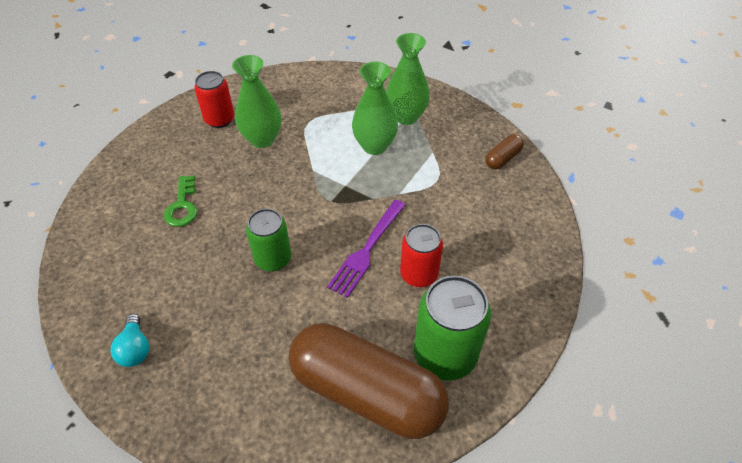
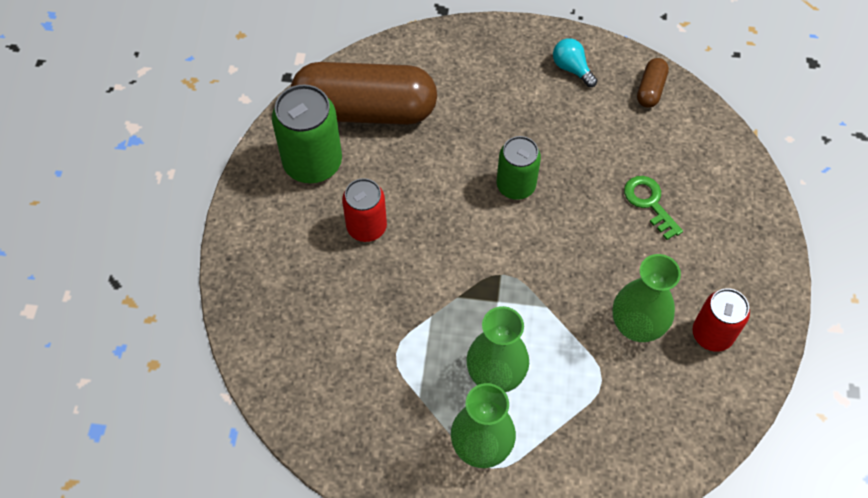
camera: 155 degrees right, 10 degrees up
purple fork [327,200,405,298] -> none
brown capsule [485,134,524,169] -> brown capsule moved to [637,58,669,108]

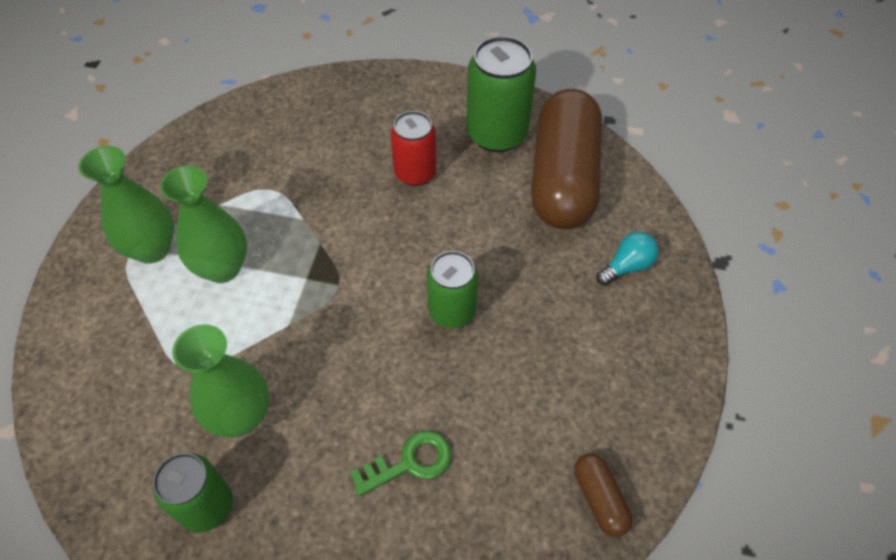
camera: 95 degrees right, 5 degrees down
turquoise light bulb [553,38,597,87] -> turquoise light bulb moved to [597,232,659,285]
brown capsule [637,58,669,108] -> brown capsule turned 45 degrees clockwise [574,453,632,537]
red can [692,288,750,352] -> green can [153,453,233,533]

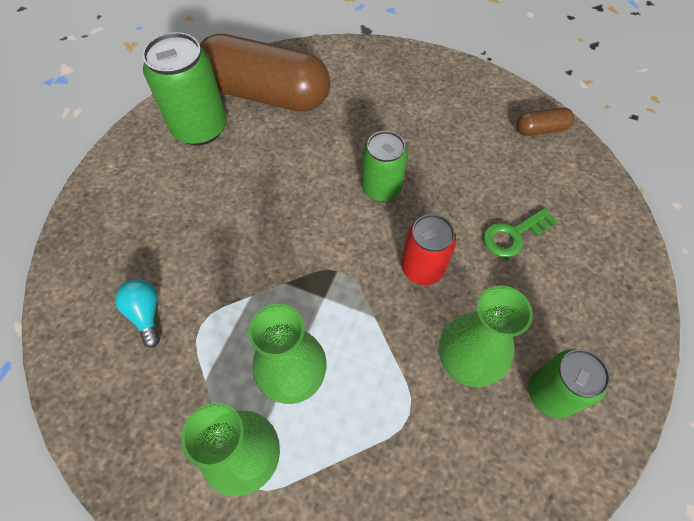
camera: 80 degrees left, 5 degrees up
green key [350,431,451,496] -> green key turned 105 degrees counterclockwise [483,208,558,257]
red can [391,111,436,186] -> red can moved to [401,214,456,285]
turquoise light bulb [597,232,659,285] -> turquoise light bulb moved to [115,279,160,348]

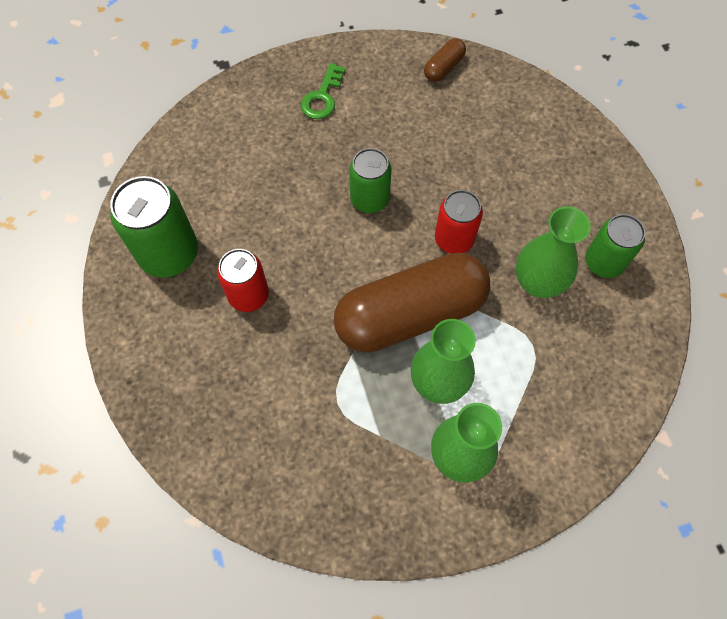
camera: 40 degrees left, 5 degrees up
turquoise light bulb [115,279,160,348] -> none
brown capsule [200,34,330,112] -> brown capsule moved to [334,253,490,353]
green key [483,208,558,257] -> green key moved to [301,63,346,119]
none -> red can [217,249,269,312]

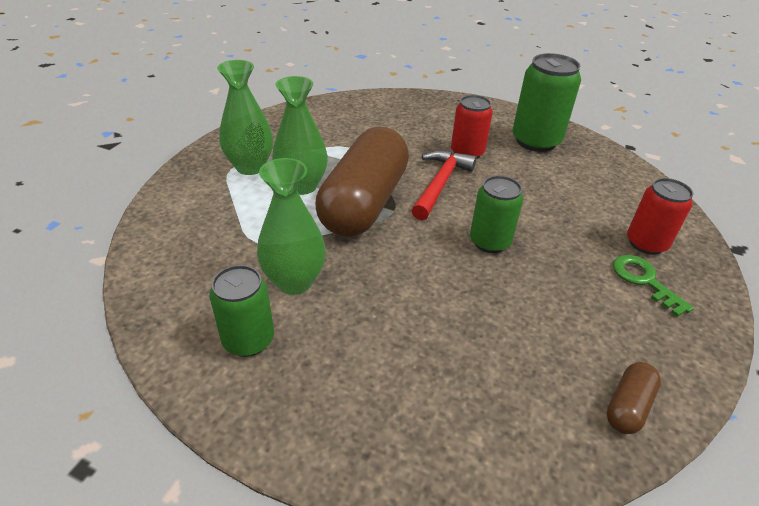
camera: 130 degrees right, 25 degrees down
brown capsule [424,38,466,82] -> brown capsule turned 45 degrees clockwise [607,362,661,434]
red can [435,190,483,254] -> red can moved to [627,178,693,255]
none -> red hammer [411,150,477,220]

